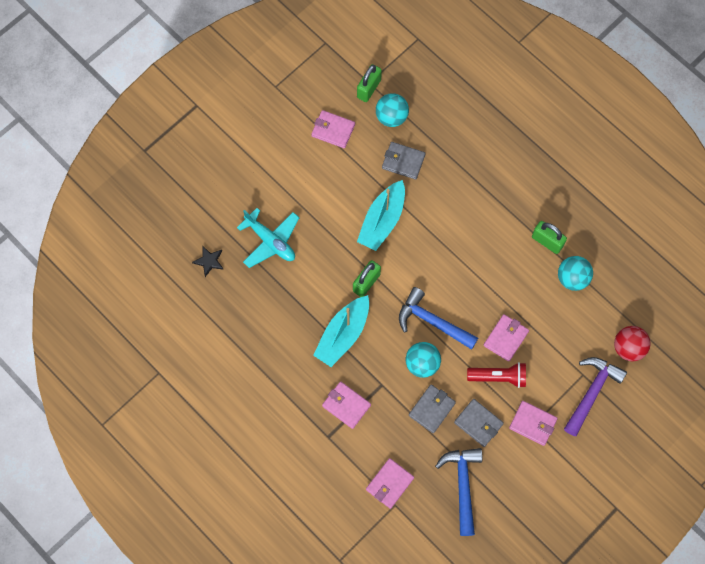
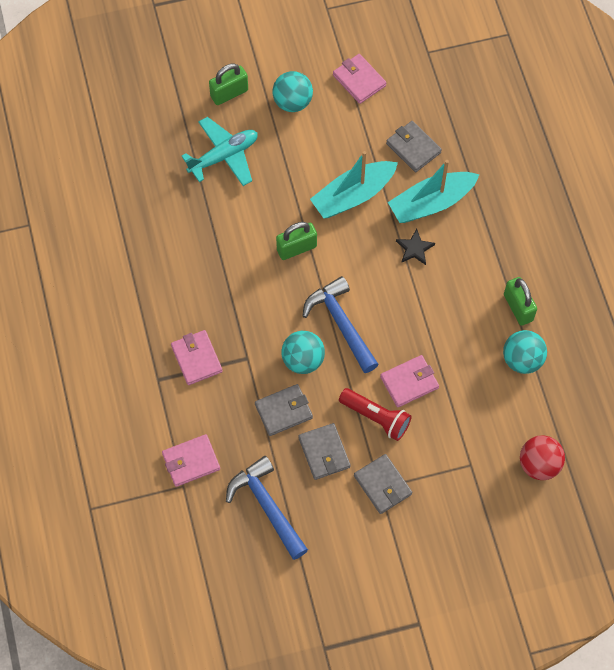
camera: 30 degrees right, 5 degrees down
black star [192,246,224,277] -> black star moved to [396,229,435,265]
turquoise plane [237,208,299,268] -> turquoise plane turned 105 degrees counterclockwise [182,117,258,186]
turquoise boat [313,295,369,367] -> turquoise boat moved to [388,160,480,223]
green padlock [357,64,382,102] -> green padlock moved to [209,63,248,105]
turquoise ball [376,93,409,127] -> turquoise ball moved to [273,71,313,112]
blue hammer [435,448,482,536] -> blue hammer turned 60 degrees counterclockwise [226,456,308,560]
pink wallet [509,401,558,446] -> grey wallet [354,454,412,514]
purple hammer [564,357,627,436] -> none

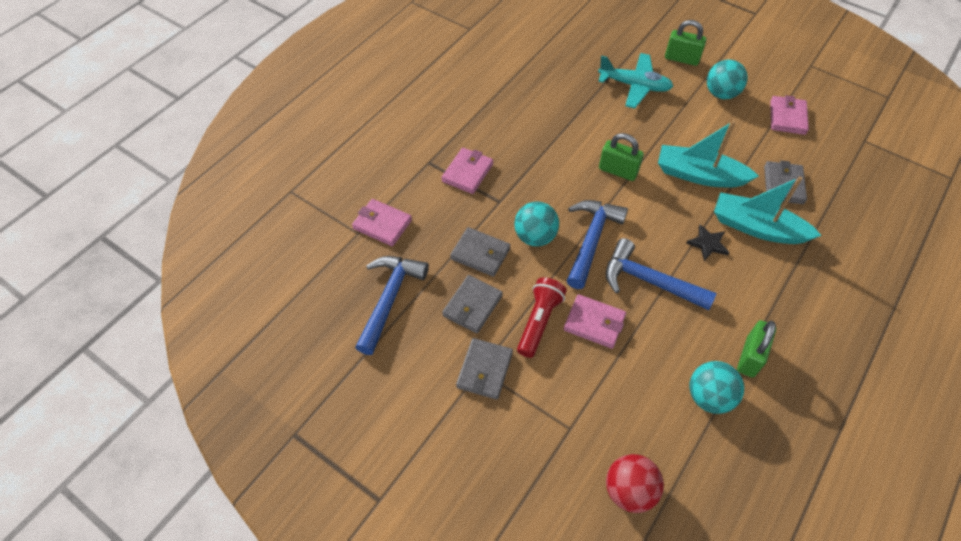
camera: 50 degrees right, 10 degrees down
red flashlight [339,388,412,441] -> red flashlight turned 150 degrees counterclockwise [517,277,567,358]
none -> blue hammer [606,238,717,310]

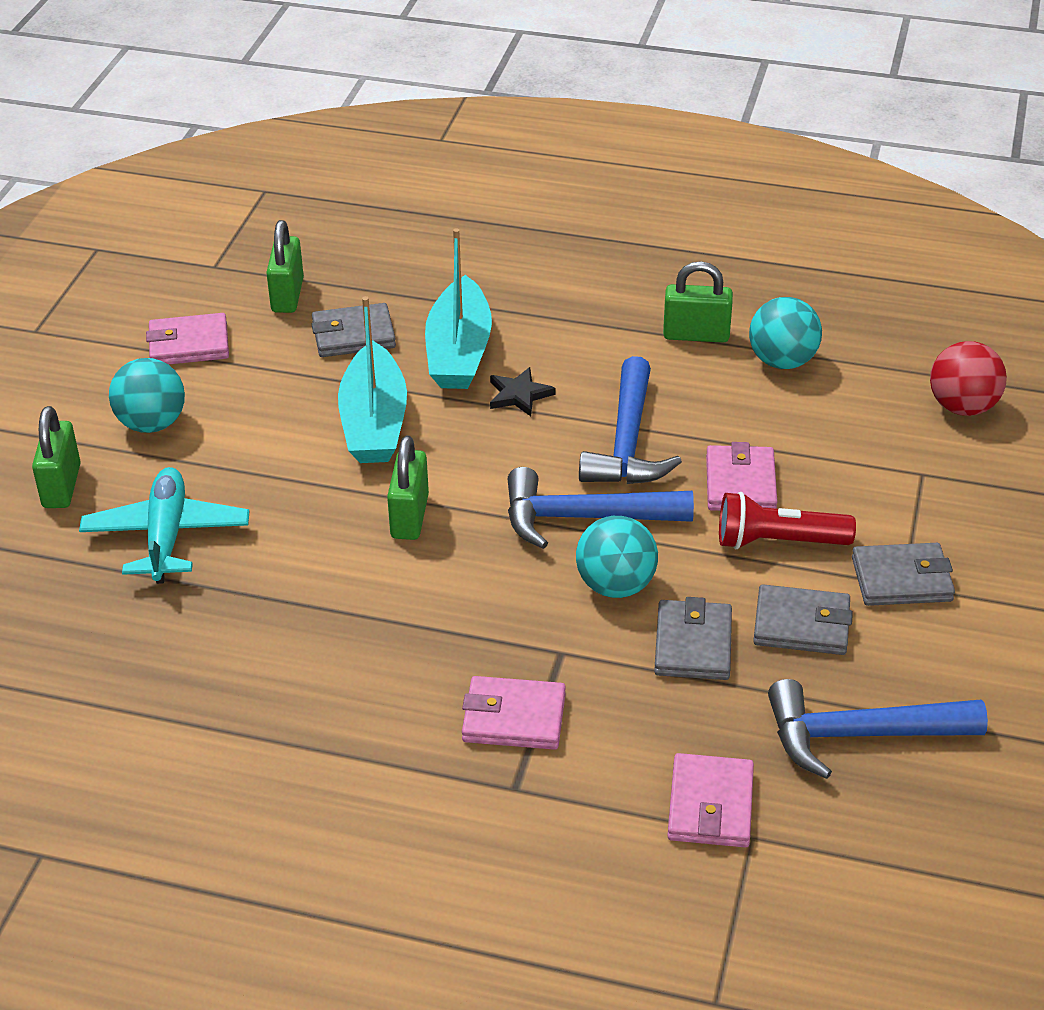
camera: 110 degrees left, 15 degrees down
none -> green padlock [266,220,304,313]

